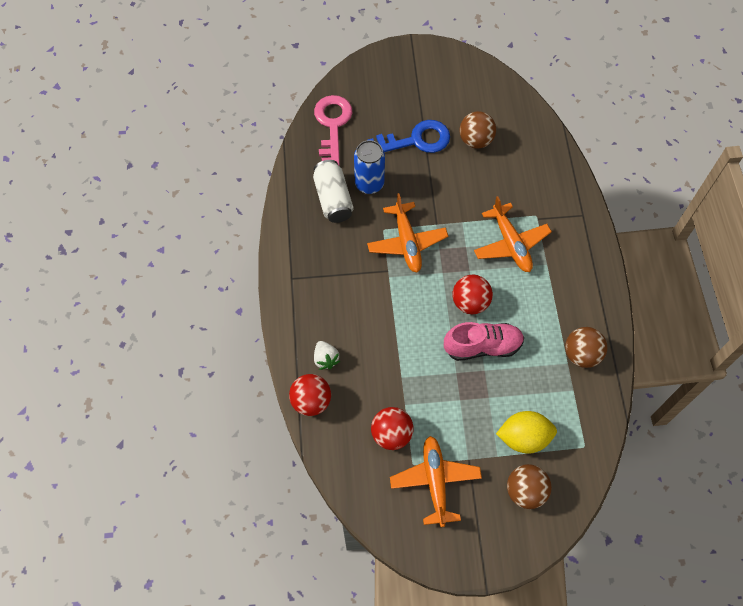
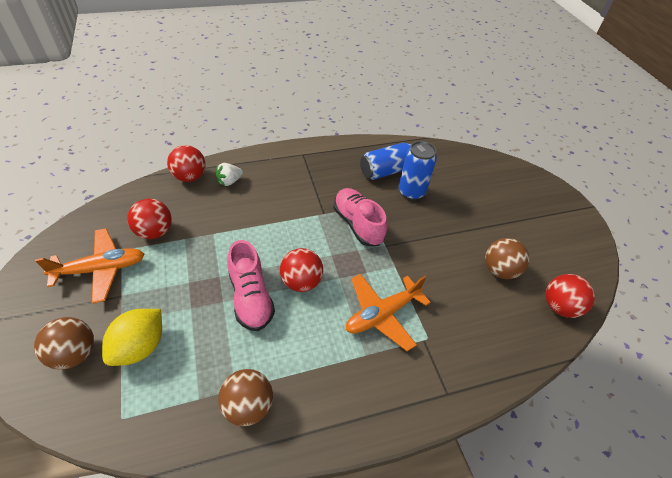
camera: 75 degrees right, 15 degrees down
white can [313,160,354,223] -> blue can [360,143,412,180]
pink key [314,95,352,165] -> none
orange plane [367,193,448,272] -> pink shoe [333,188,387,246]
blue key [368,120,450,153] -> none
yellow lemon [496,411,557,454] -> yellow lemon turned 45 degrees clockwise [102,309,162,366]
none -> red ball [546,274,595,318]

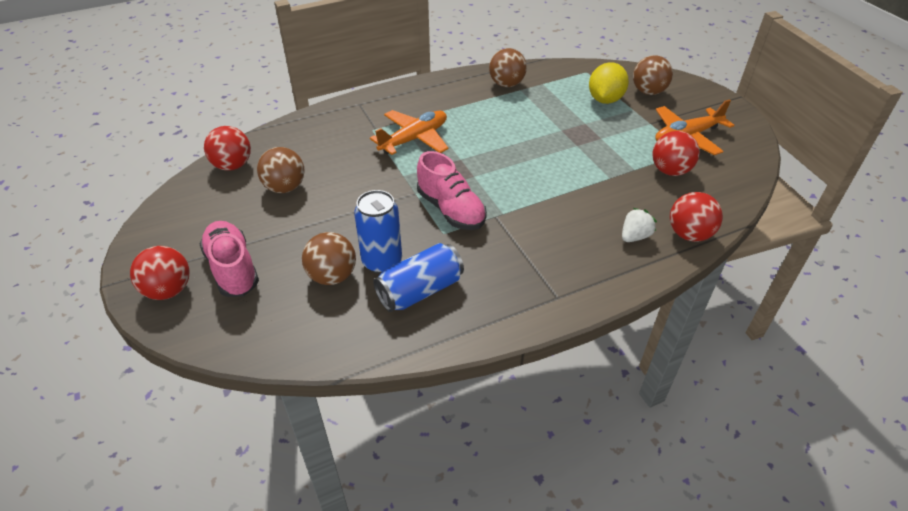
camera: 175 degrees right, 5 degrees down
pink shoe [227,240,275,331] -> pink shoe moved to [200,221,259,297]
red ball [280,248,323,292] -> red ball moved to [130,246,190,300]
none -> brown ball [302,232,356,285]

